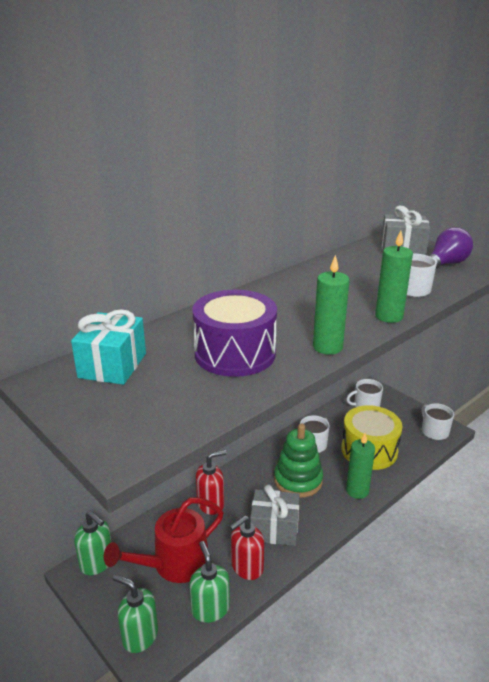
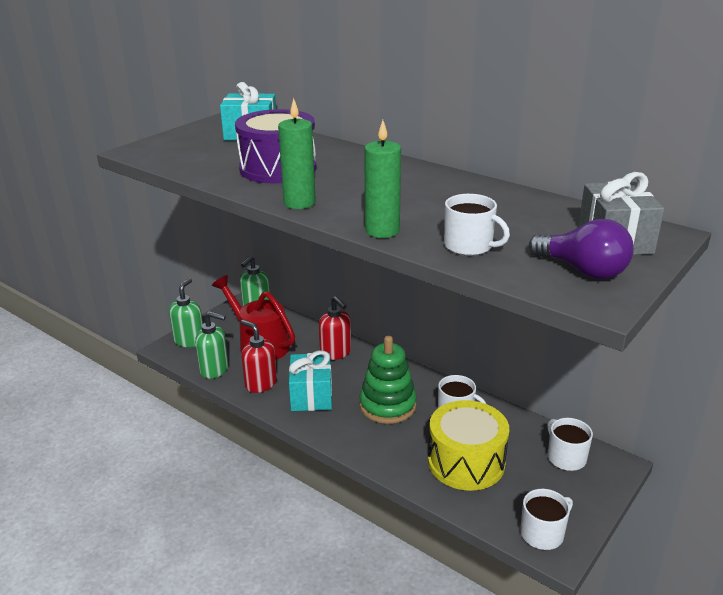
camera: 80 degrees right, 0 degrees up
green soap dispenser [189,541,230,623] -> green soap dispenser turned 45 degrees clockwise [195,311,229,379]
grey gift [250,484,300,546] -> turquoise gift [289,350,332,411]
green candle [346,433,375,499] -> none

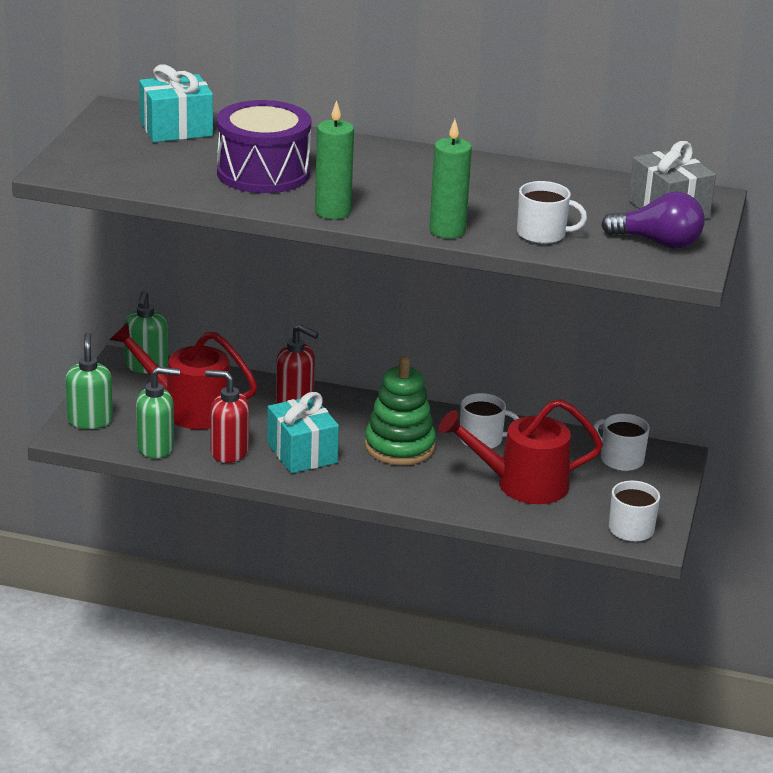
camera: 25 degrees left, 0 degrees up
yellow drum [428,400,509,491] -> red watering can [438,399,603,504]

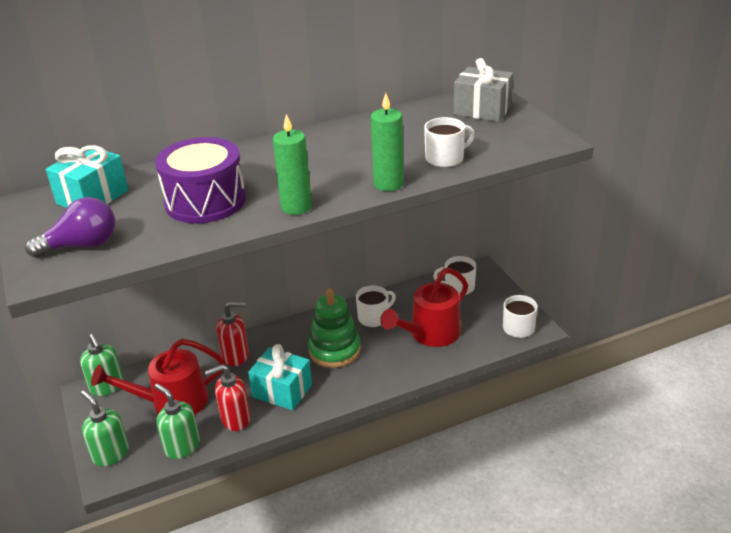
camera: 35 degrees left, 5 degrees up
green soap dispenser [136,367,180,459] -> green soap dispenser turned 90 degrees counterclockwise [154,383,200,459]
purple light bulb [601,192,705,249] -> purple light bulb moved to [25,197,115,257]

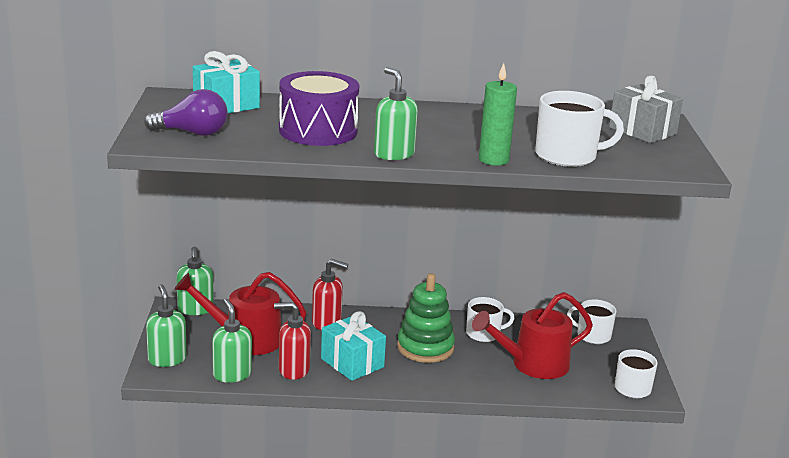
camera: 20 degrees right, 10 degrees down
green candle [273,114,312,215] -> green soap dispenser [374,67,418,160]
white mug [424,117,475,167] -> white mug [535,91,624,167], size x1.51

